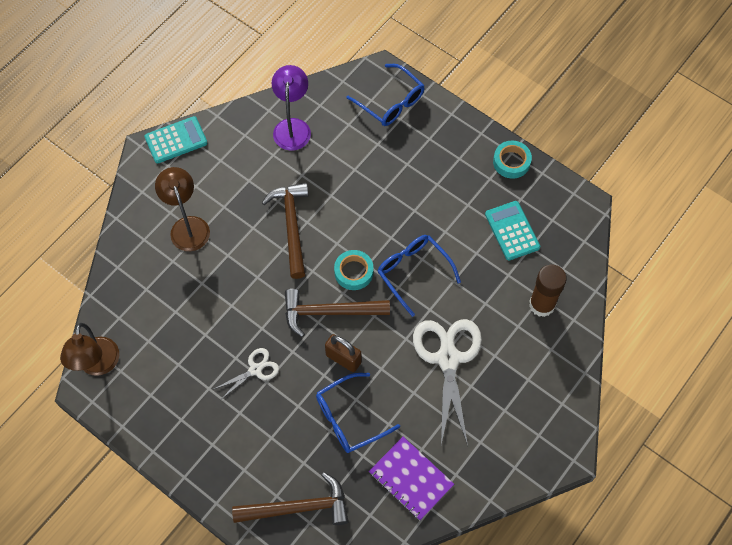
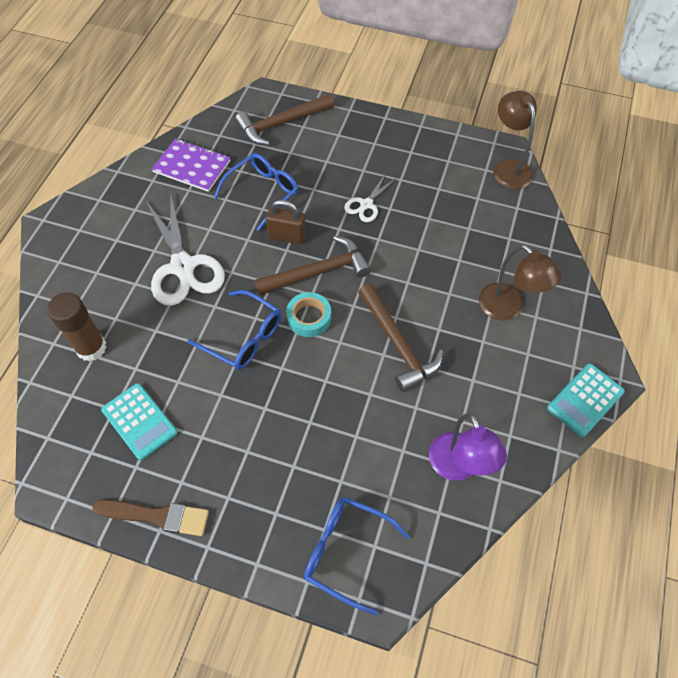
camera: 160 degrees right, 5 degrees down
turquoise tape [493,141,532,179] -> brown brush [92,499,209,536]

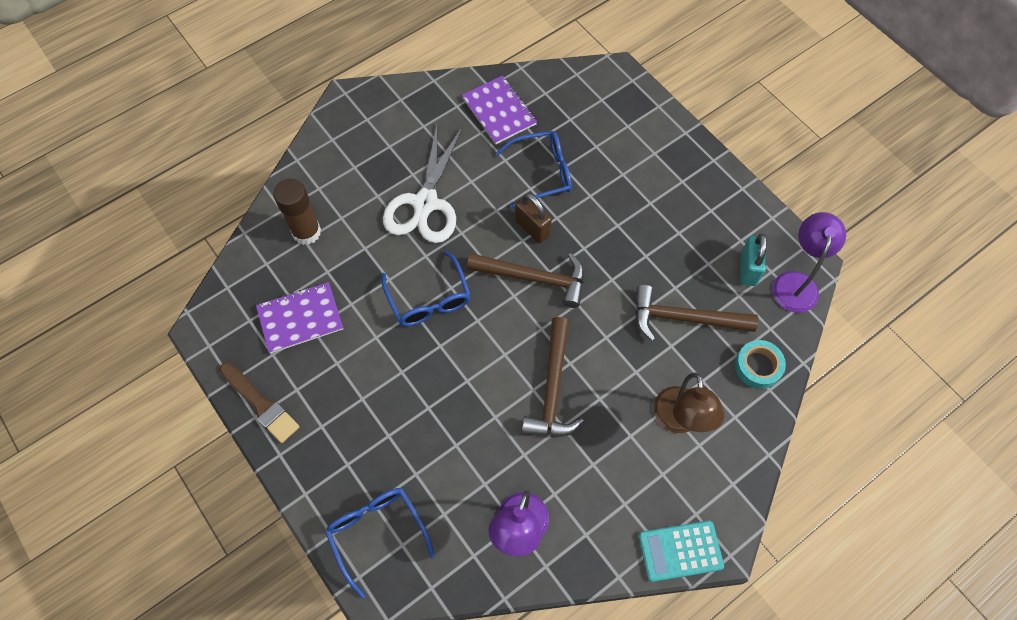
camera: 35 degrees right, 5 degrees up
turquoise calculator [101,383,178,461] -> purple notebook [256,282,343,354]
brown hammer [235,94,334,145] -> brown hammer moved to [635,285,758,341]
turquoise tape [286,292,331,337] -> turquoise tape moved to [735,340,786,389]
white scissors [344,173,396,222] -> none
brown lamp [493,91,537,189] -> purple lamp [772,212,846,313]
none -> turquoise padlock [740,234,767,286]

